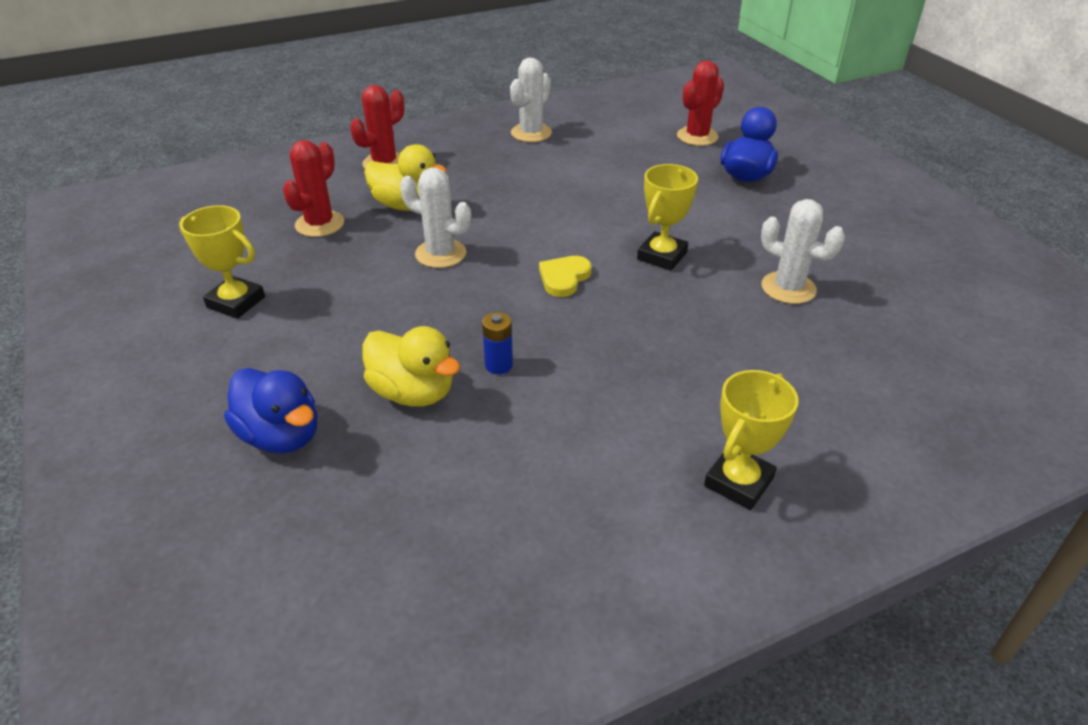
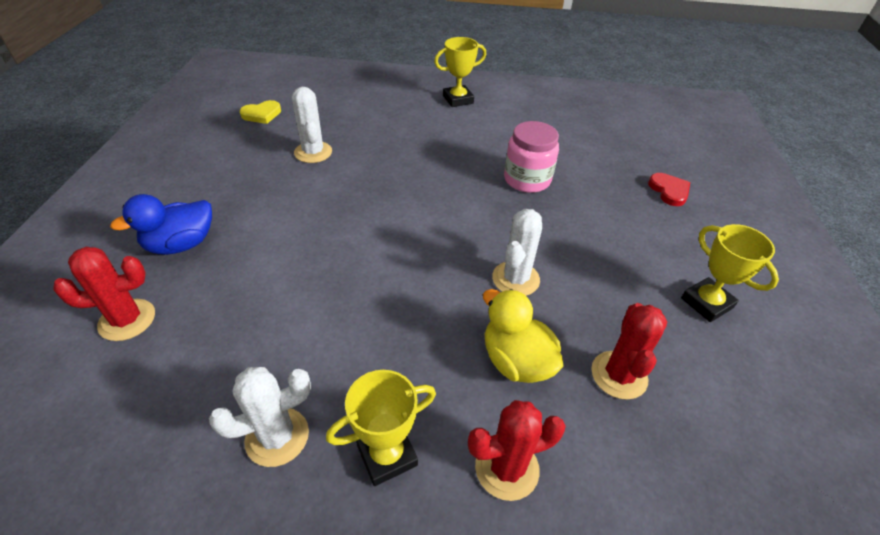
camera: 150 degrees left, 5 degrees up
blue duck [224,368,317,454] -> red heart [648,173,690,206]
red cactus [283,140,344,237] -> red cactus turned 45 degrees counterclockwise [591,303,667,400]
yellow duck [362,326,460,407] -> none
white cactus [400,167,471,268] -> white cactus turned 60 degrees clockwise [492,209,542,296]
blue battery [482,312,513,374] -> pink jar [504,121,559,193]
yellow heart [539,256,592,297] -> yellow heart moved to [240,100,281,124]
yellow trophy [637,164,698,271] -> yellow trophy moved to [326,370,436,486]

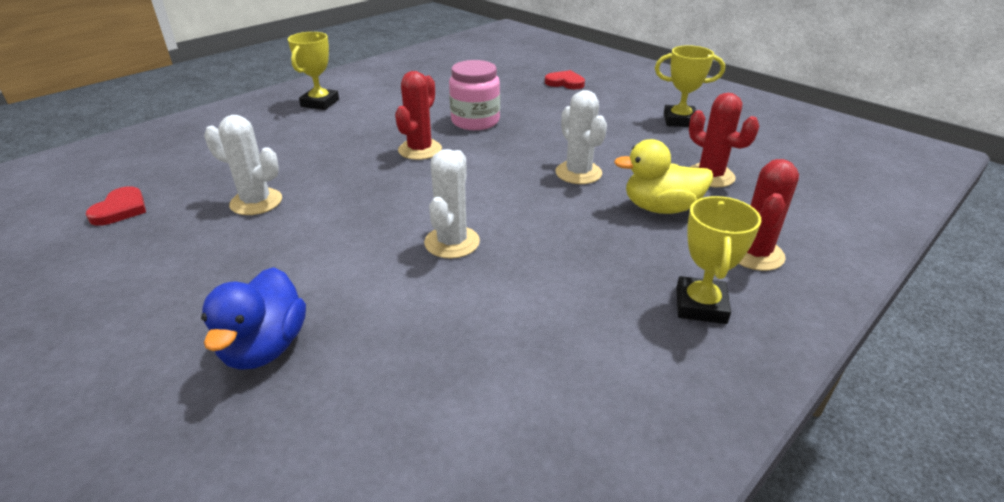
camera: 50 degrees left, 10 degrees down
red cactus [53,247,155,341] -> red cactus moved to [395,71,442,160]
white cactus [209,367,311,467] -> white cactus moved to [424,149,480,259]
yellow heart [240,100,281,124] -> red heart [86,186,146,226]

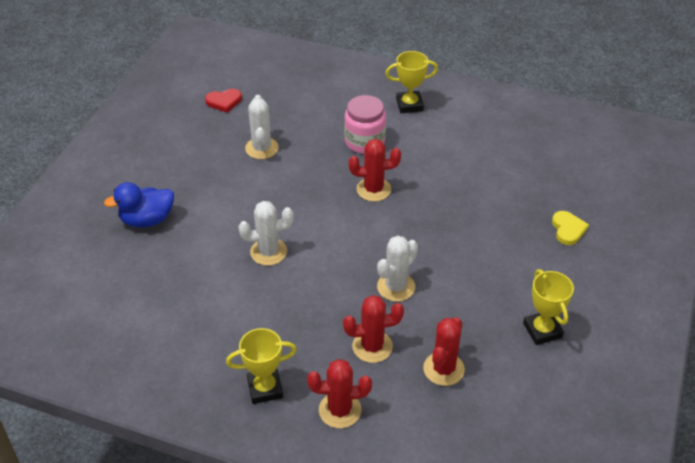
camera: 65 degrees right, 10 degrees up
pink jar [449,60,500,130] -> pink jar moved to [344,95,386,154]
red heart [545,70,585,89] -> yellow heart [552,211,589,245]
yellow duck [614,139,713,214] -> red cactus [343,295,404,363]

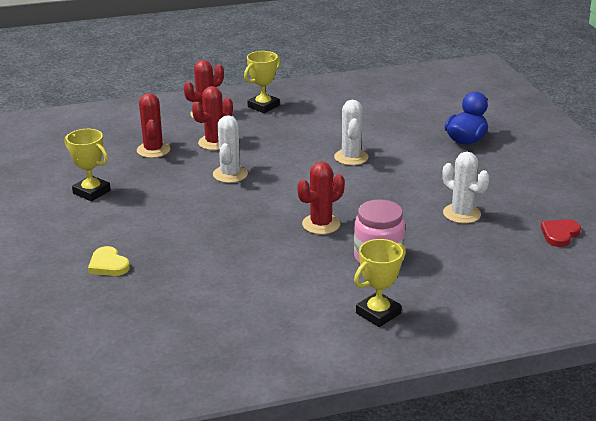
camera: 145 degrees right, 15 degrees down
white cactus [238,201,294,266] -> white cactus turned 45 degrees counterclockwise [334,100,368,165]

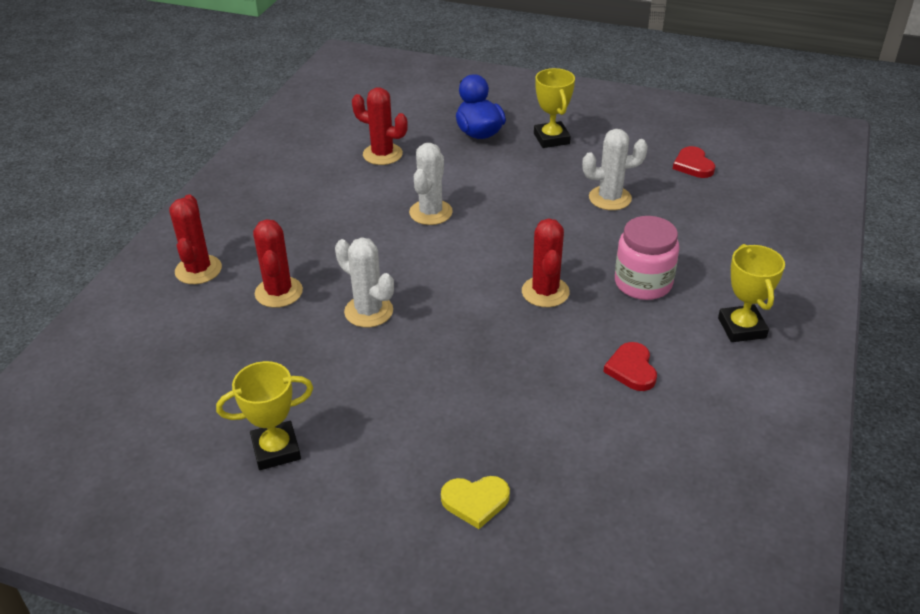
camera: 55 degrees left, 10 degrees up
red cactus [137,93,170,158] -> red cactus moved to [352,87,408,165]
yellow trophy [244,51,280,113] -> yellow trophy moved to [534,68,575,148]
white cactus [334,100,368,165] -> white cactus turned 75 degrees clockwise [409,143,453,225]
none -> red heart [603,342,657,391]

